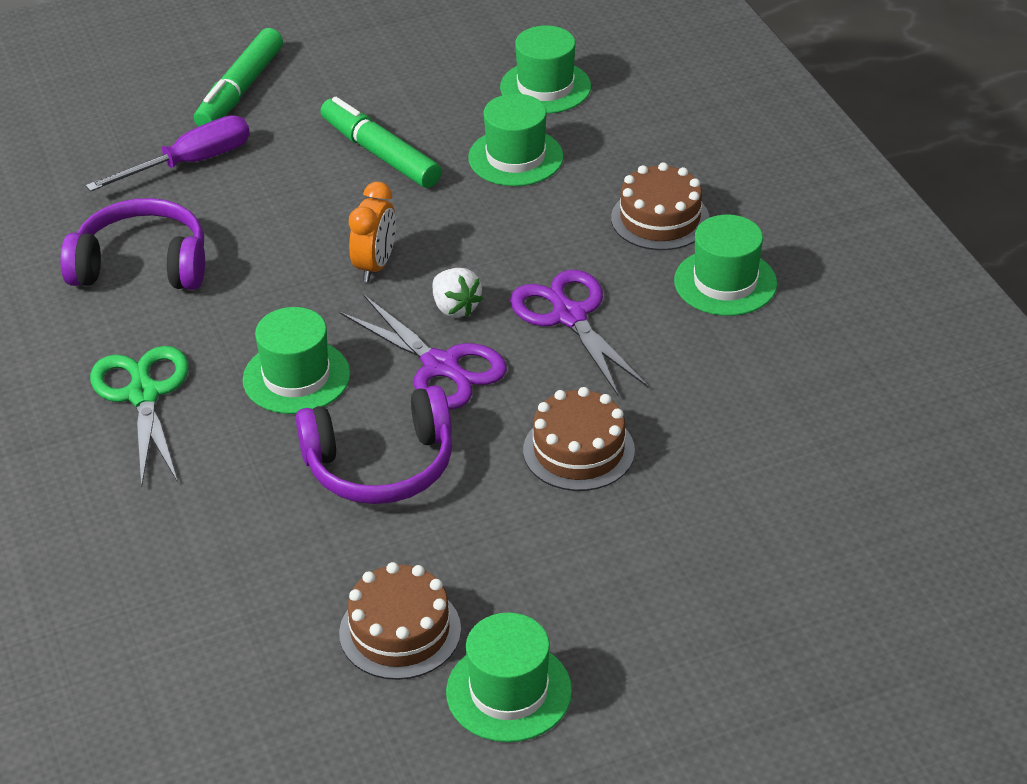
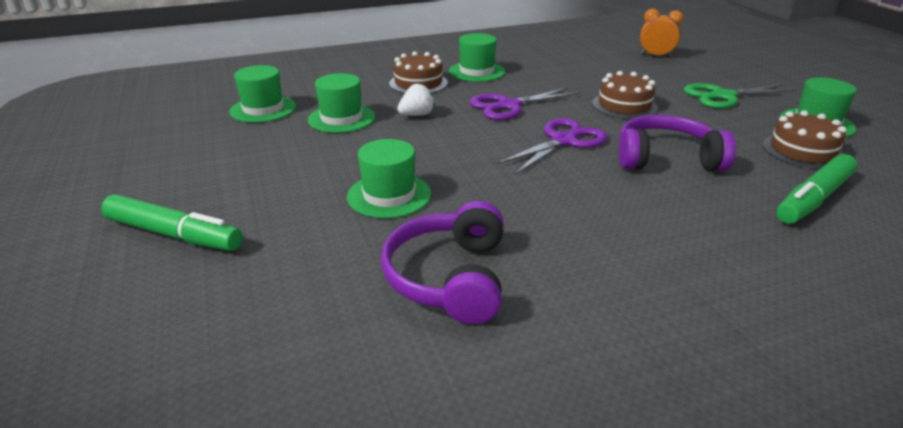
camera: 90 degrees left, 10 degrees down
purple screwdriver [86,115,250,192] -> none
green scissors [90,346,189,487] -> green scissors moved to [684,83,797,108]
green hat [243,307,350,414] -> green hat moved to [347,139,431,218]
purple headphones [296,385,452,504] -> purple headphones turned 75 degrees counterclockwise [619,115,736,172]
green marker [320,97,441,188] -> green marker moved to [776,154,858,224]
orange clock [349,182,396,282] -> orange clock moved to [640,9,684,57]
white strawberry [432,268,483,317] -> white strawberry moved to [397,83,435,116]

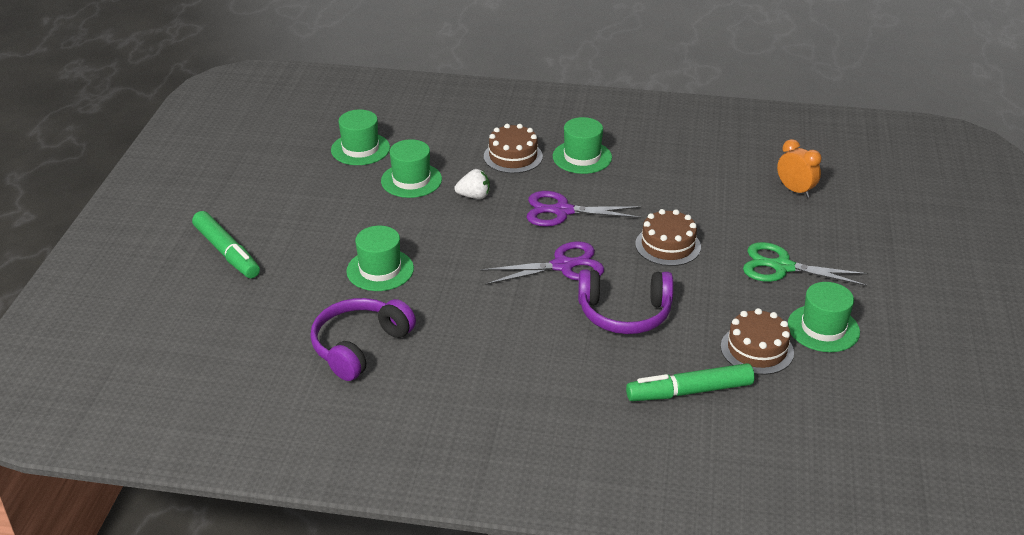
camera: 30 degrees right, 5 degrees up
purple headphones [619,115,736,172] -> purple headphones turned 150 degrees clockwise [578,269,674,334]

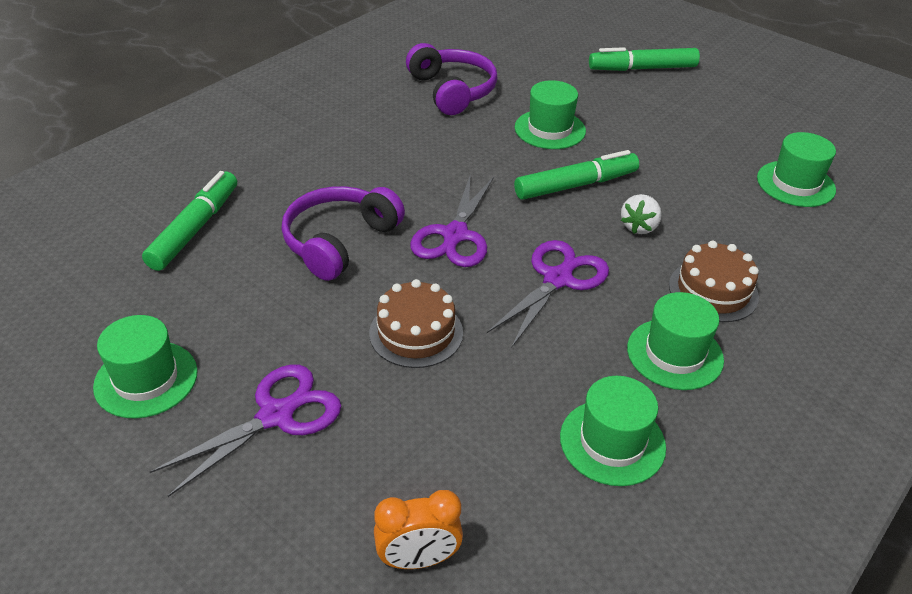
camera: 120 degrees right, 5 degrees up
green hat [381,139,442,198] -> green hat moved to [560,376,666,486]
brown cake [721,308,794,375] -> none
green scissors [743,242,868,286] -> purple scissors [150,365,341,497]
none -> green marker [514,150,639,200]

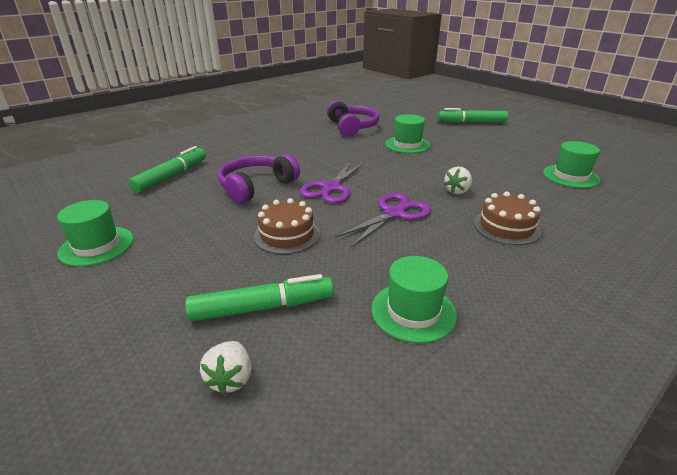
camera: 10 degrees right, 10 degrees down
purple scissors [150,365,341,497] -> none
orange clock [374,490,463,569] -> white strawberry [200,341,252,395]
green marker [514,150,639,200] -> green marker moved to [185,274,334,321]
green hat [627,292,724,390] -> none

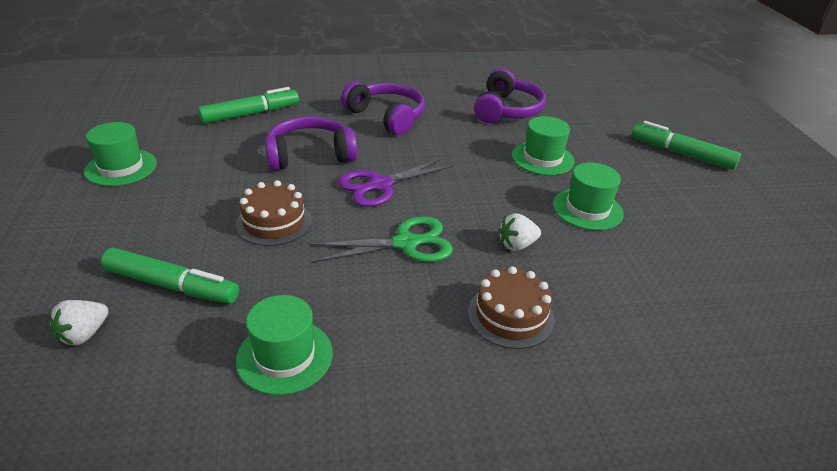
camera: 30 degrees right, 5 degrees up
purple scissors [335,193,431,247] -> green scissors [309,216,453,263]
green hat [543,141,600,188] -> green hat moved to [553,162,624,231]
none -> purple headphones [341,82,425,135]

